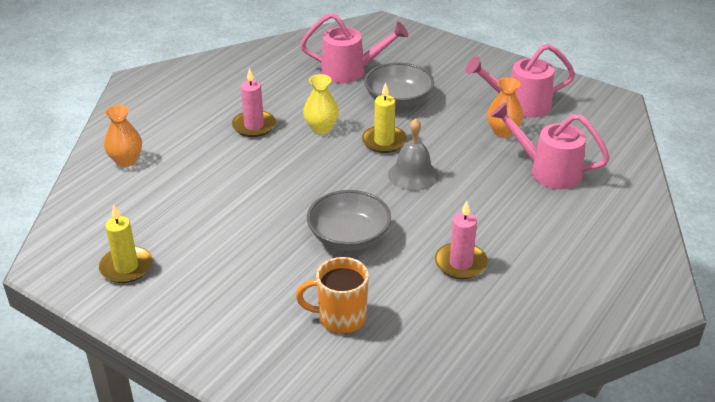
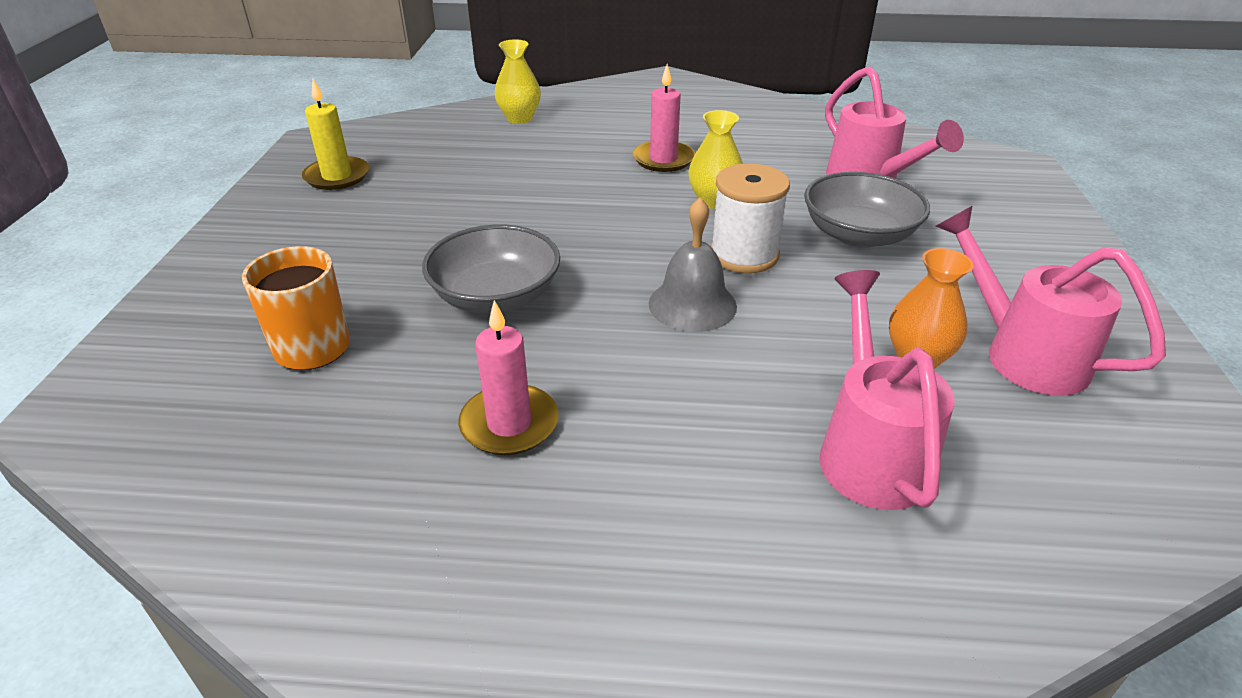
camera: 60 degrees right, 0 degrees up
orange vase [104,105,142,167] -> yellow vase [495,39,541,124]
yellow candle [362,82,407,153] -> white spool [711,163,790,273]

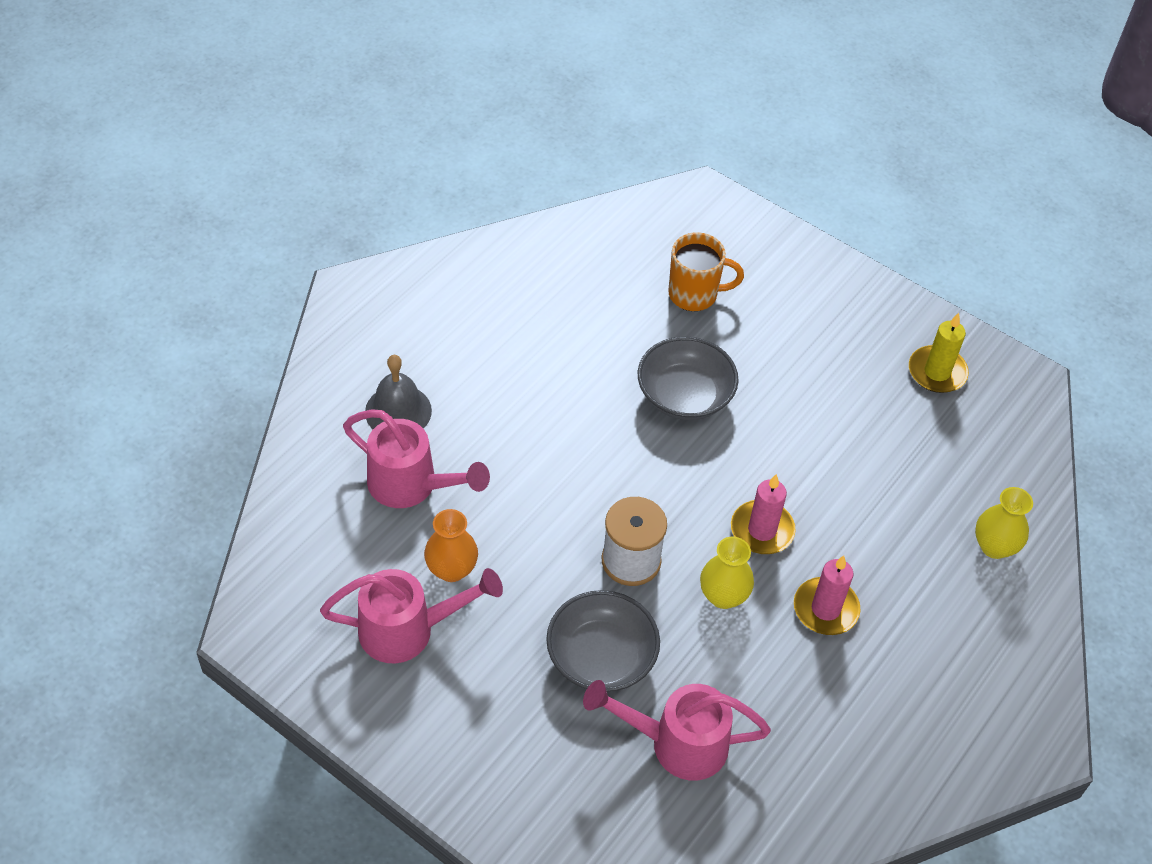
camera: 120 degrees right, 15 degrees up
pink candle [458,300,559,455] -> pink candle moved to [731,474,796,554]
grey bell [649,197,737,332] -> grey bell moved to [365,355,432,429]

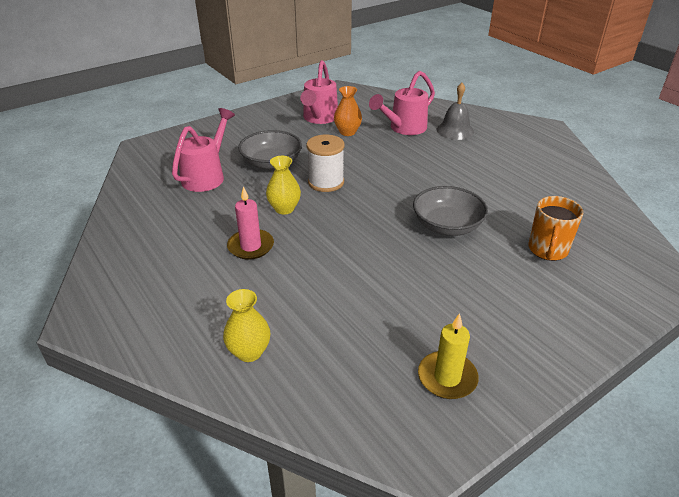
camera: 110 degrees right, 15 degrees down
pink candle [731,474,796,554] -> none

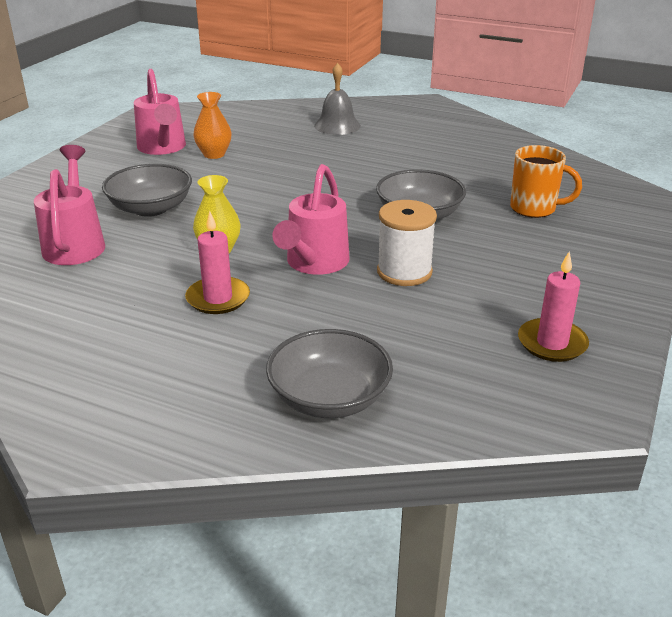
camera: 30 degrees left, 5 degrees down
yellow vase [223,289,270,362] -> grey bowl [266,329,393,418]
white spool [306,135,344,192] -> white spool moved to [377,200,437,286]
pink watering can [369,71,435,135] -> pink watering can moved to [272,164,350,275]
yellow candle [418,313,479,399] -> pink candle [518,251,589,362]
orange mug [528,196,584,261] -> orange mug turned 60 degrees counterclockwise [510,145,582,218]

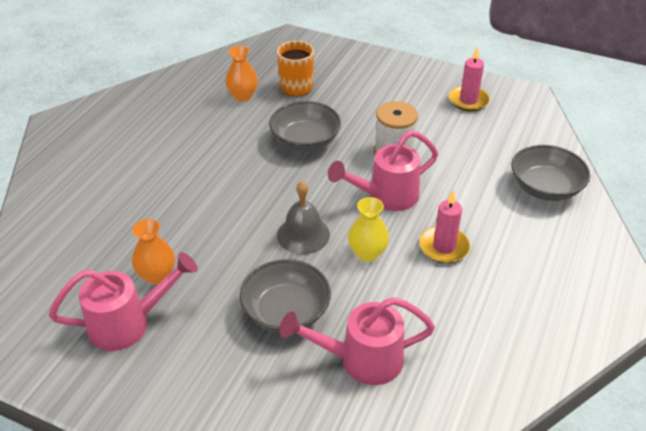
camera: 90 degrees left, 10 degrees up
pink watering can [272,164,350,275] -> pink watering can turned 135 degrees clockwise [328,130,438,211]
grey bell [314,63,361,135] -> grey bell moved to [277,181,330,254]
none -> orange vase [225,46,258,102]

